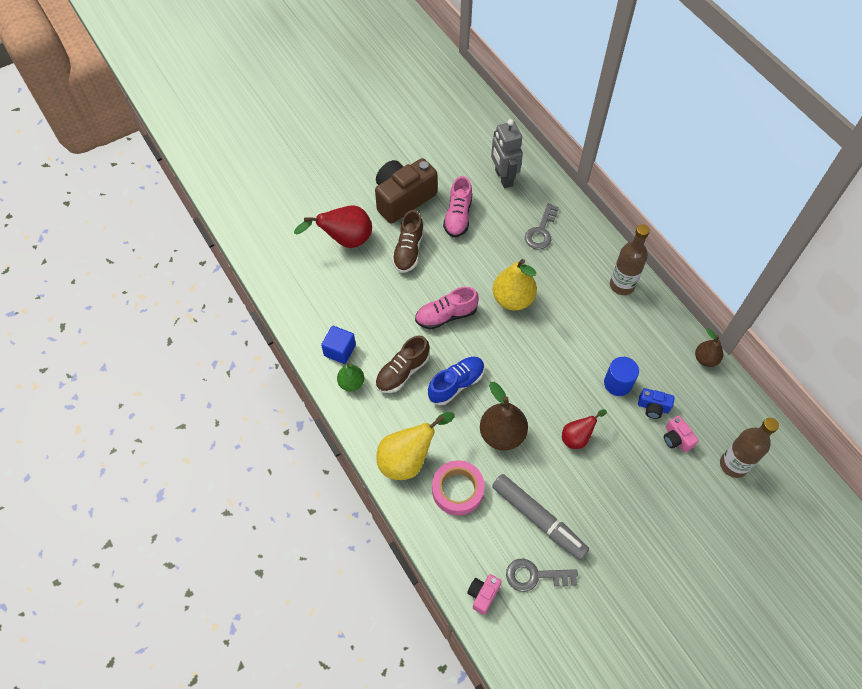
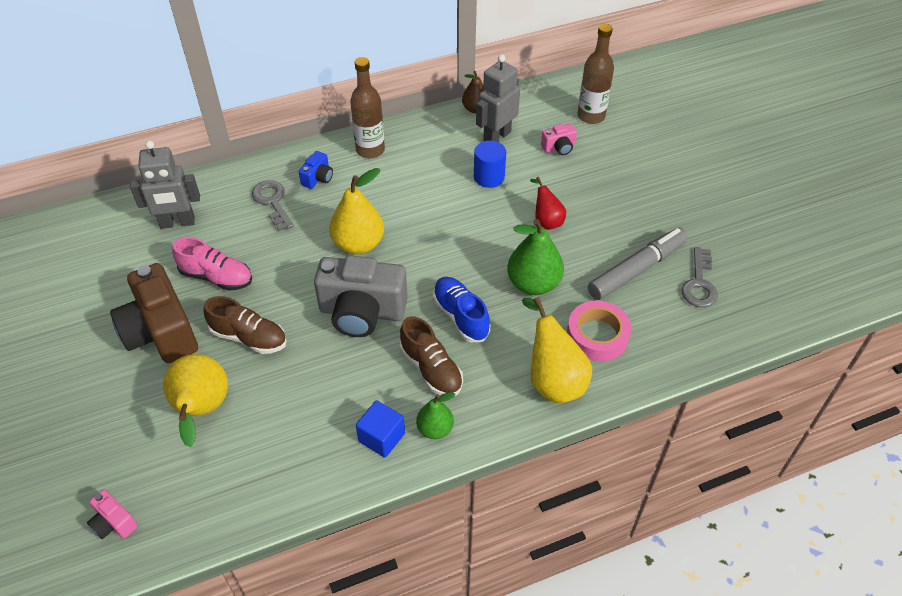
camera: 80 degrees left, 10 degrees down
red pear [294,205,372,248] -> yellow pear [163,354,228,447]
pink shoe [415,287,479,329] -> grey camera [314,255,408,337]
pink camera [467,574,502,615] -> pink camera moved to [87,489,138,539]
brown pear [480,382,528,451] -> green pear [507,219,564,295]
grey key [525,203,559,249] -> grey key turned 150 degrees counterclockwise [252,180,294,231]
blue camera [638,388,675,419] -> blue camera moved to [299,151,333,189]
none -> grey robot [476,54,520,142]

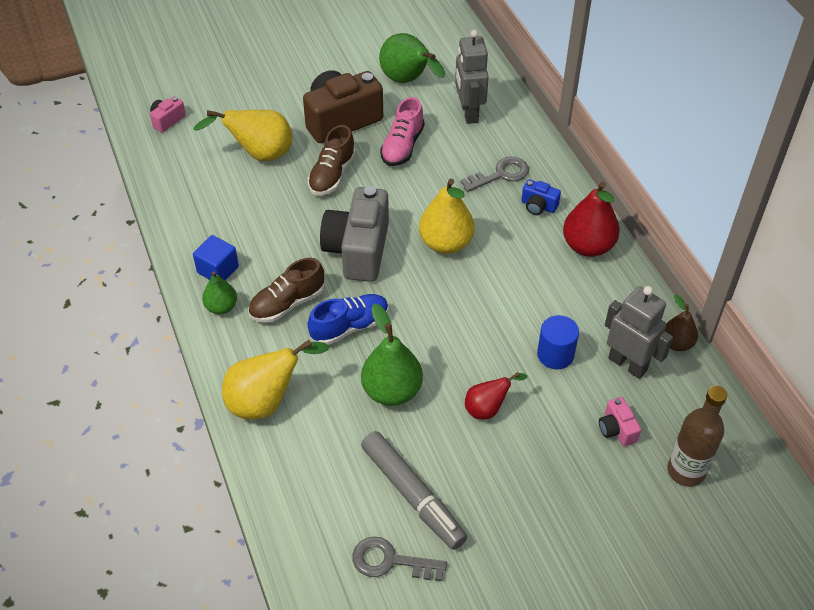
camera: 90 degrees right, 0 degrees up
brown bottle [350,57,385,158] -> red pear [563,182,620,257]
pink tape [567,301,631,362] -> none
none -> green pear [379,33,445,83]

